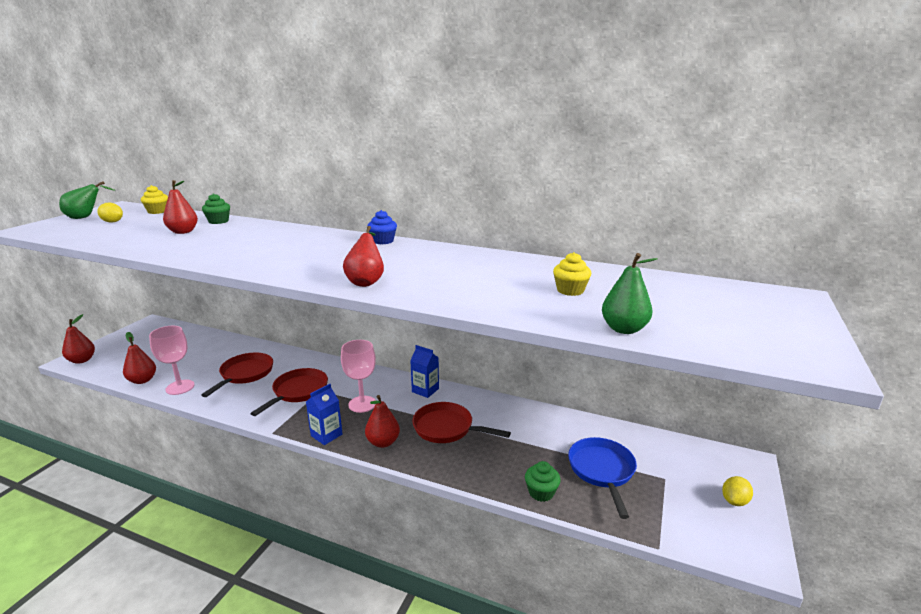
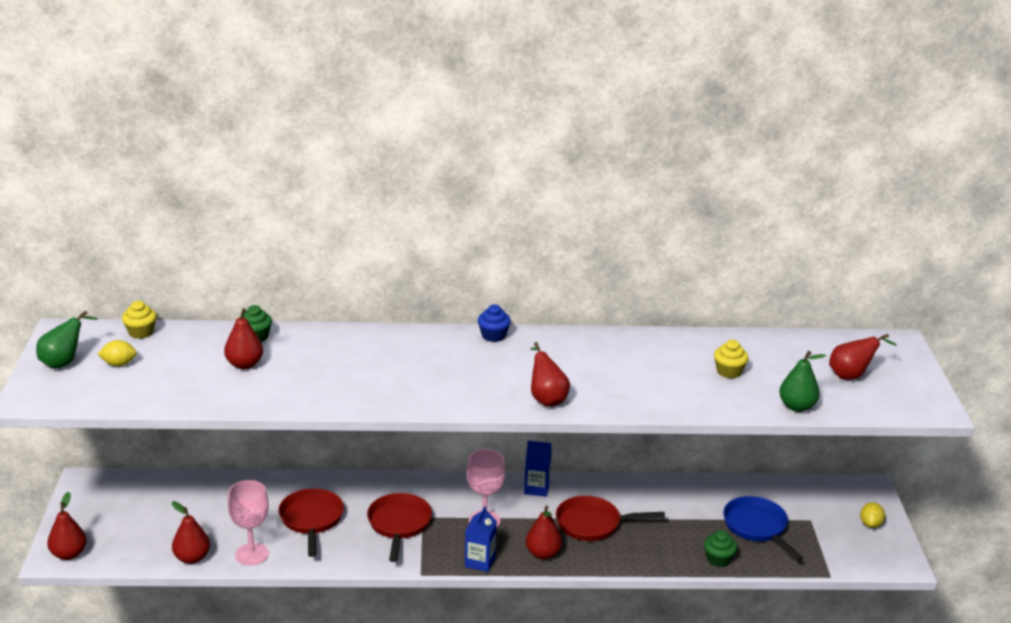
camera: 25 degrees left, 5 degrees up
none -> red pear [829,334,897,380]

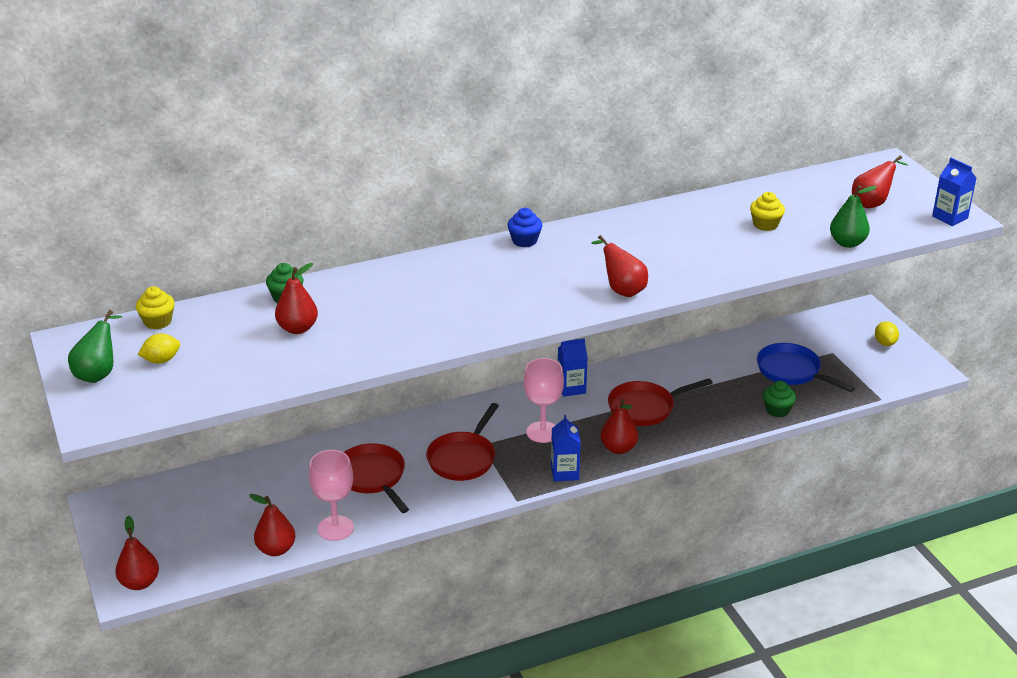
camera: 20 degrees left, 5 degrees up
red pan [367,493,432,562] -> red pan turned 135 degrees counterclockwise [426,403,499,481]
none -> blue carton [932,158,976,226]

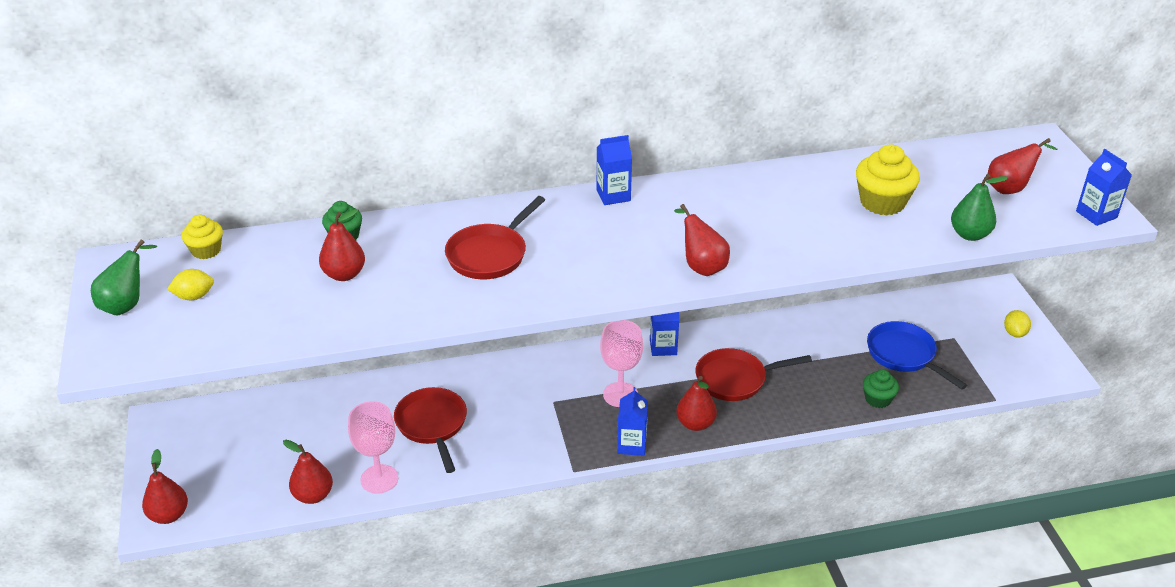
camera: 10 degrees right, 5 degrees up
red pan [426,403,499,481] -> red pan moved to [445,196,545,279]
blue cupcake [507,208,542,247] -> blue carton [597,135,632,205]
yellow cupcake [750,192,785,231] -> yellow cupcake [856,145,920,216], size x1.64

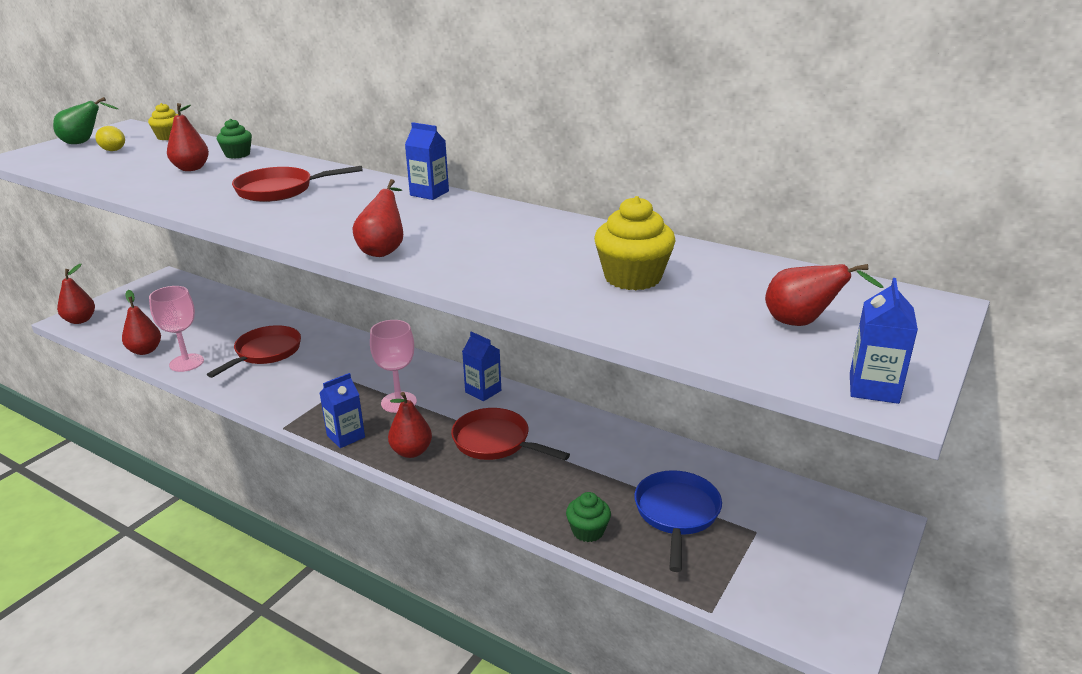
camera: 45 degrees right, 10 degrees down
green pear [951,174,1008,241] -> none
yellow lemon [1004,310,1031,338] -> none

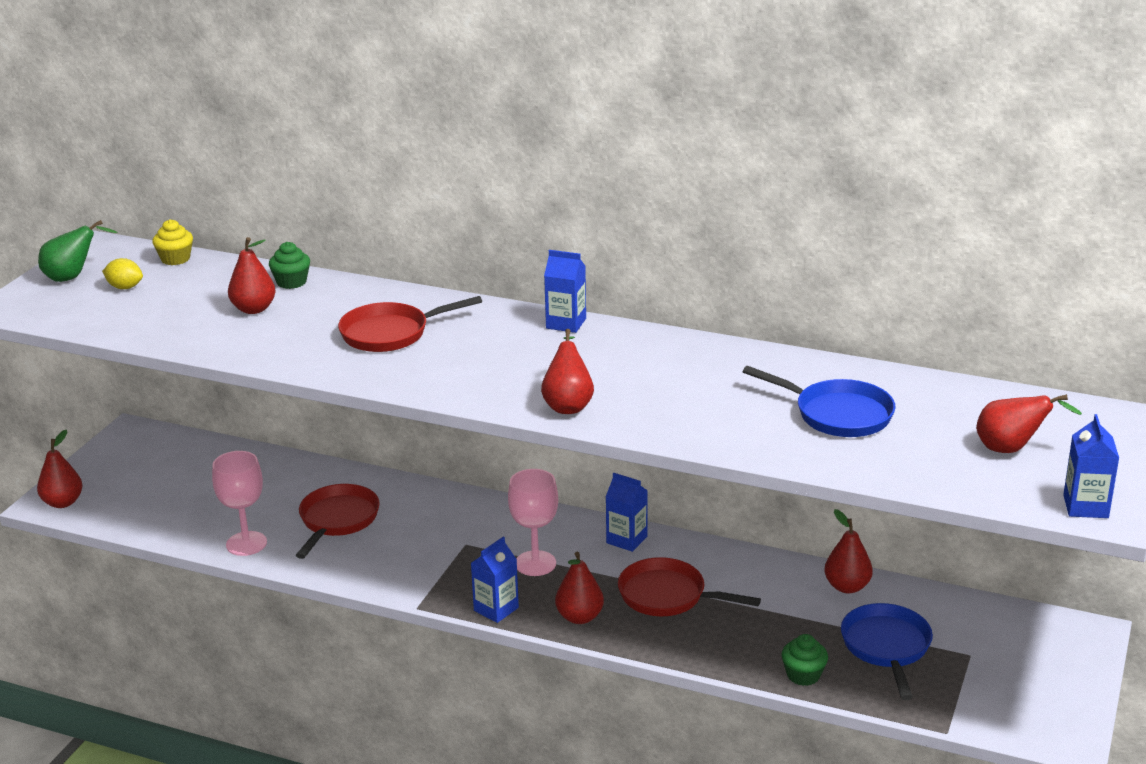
camera: 10 degrees left, 0 degrees up
red pear [122,290,161,355] -> red pear moved to [824,509,873,593]
yellow cupcake [594,196,676,290] -> blue pan [743,366,895,437]

